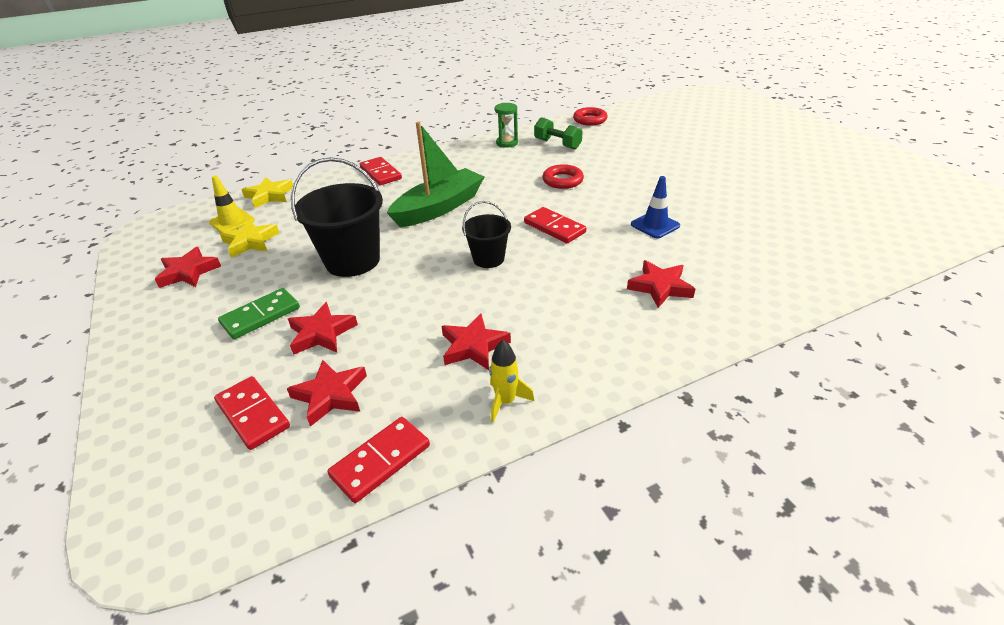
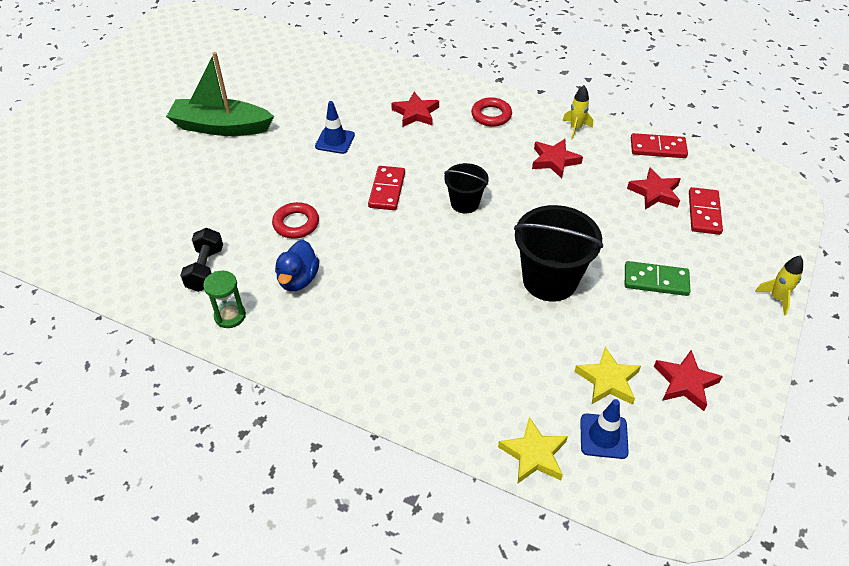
camera: 130 degrees left, 10 degrees up
yellow traffic cone [209,175,255,233] -> blue traffic cone [580,399,629,459]
red star [288,302,358,355] -> none
red domino [360,157,402,185] -> none
green boat [387,122,484,227] -> green boat moved to [166,52,274,136]
green dumbbell [534,117,583,149] -> black dumbbell [180,228,223,292]
red ring [573,107,608,125] -> red ring moved to [471,97,512,127]
none -> blue duck [275,240,319,291]
none -> yellow rocket [755,255,803,315]

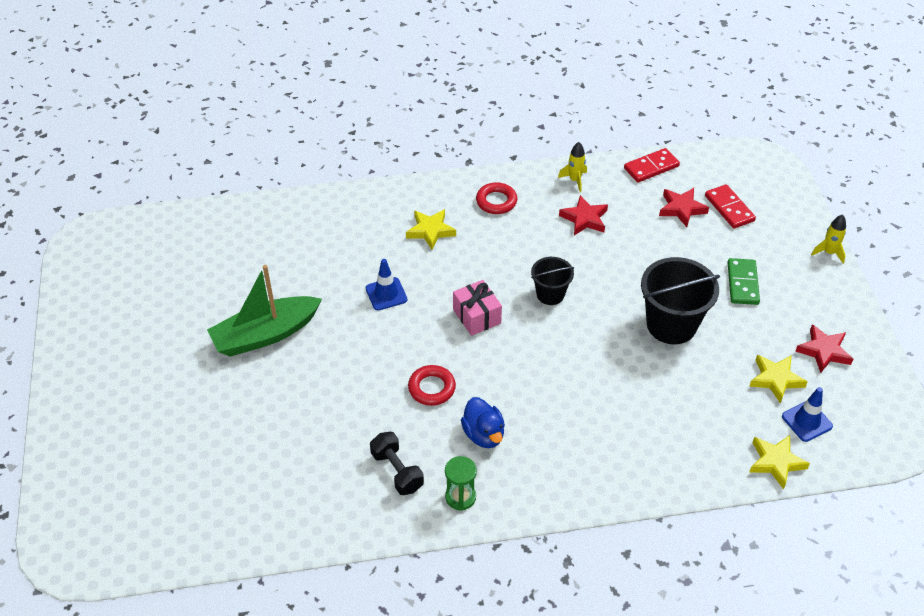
camera: 35 degrees left, 0 degrees up
red domino [368,166,405,210] -> pink gift [453,280,502,336]
red star [391,92,439,127] -> yellow star [406,209,456,250]
green domino [625,261,691,296] -> green domino turned 60 degrees counterclockwise [727,258,760,305]

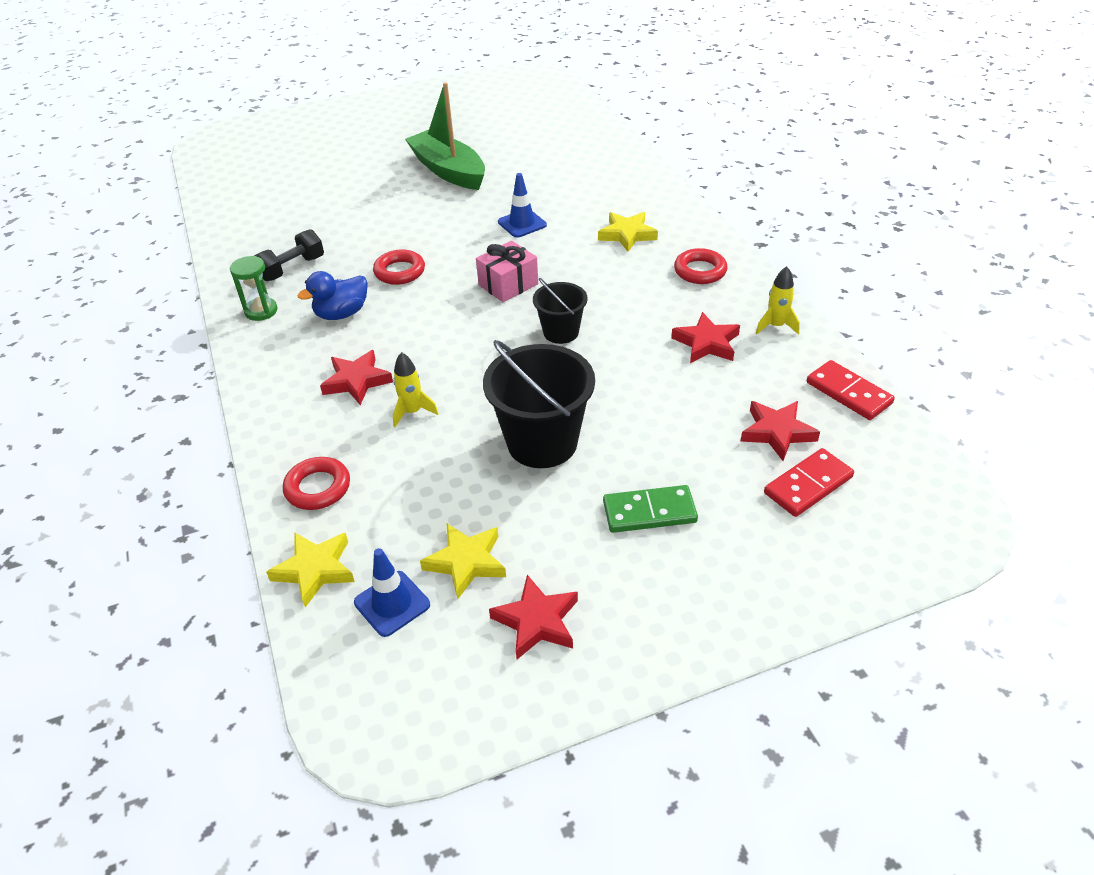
camera: 80 degrees right, 5 degrees down
yellow rocket [811,214,846,264] -> yellow rocket moved to [393,352,439,427]
none -> red ring [283,457,350,510]
none -> red star [320,350,393,405]

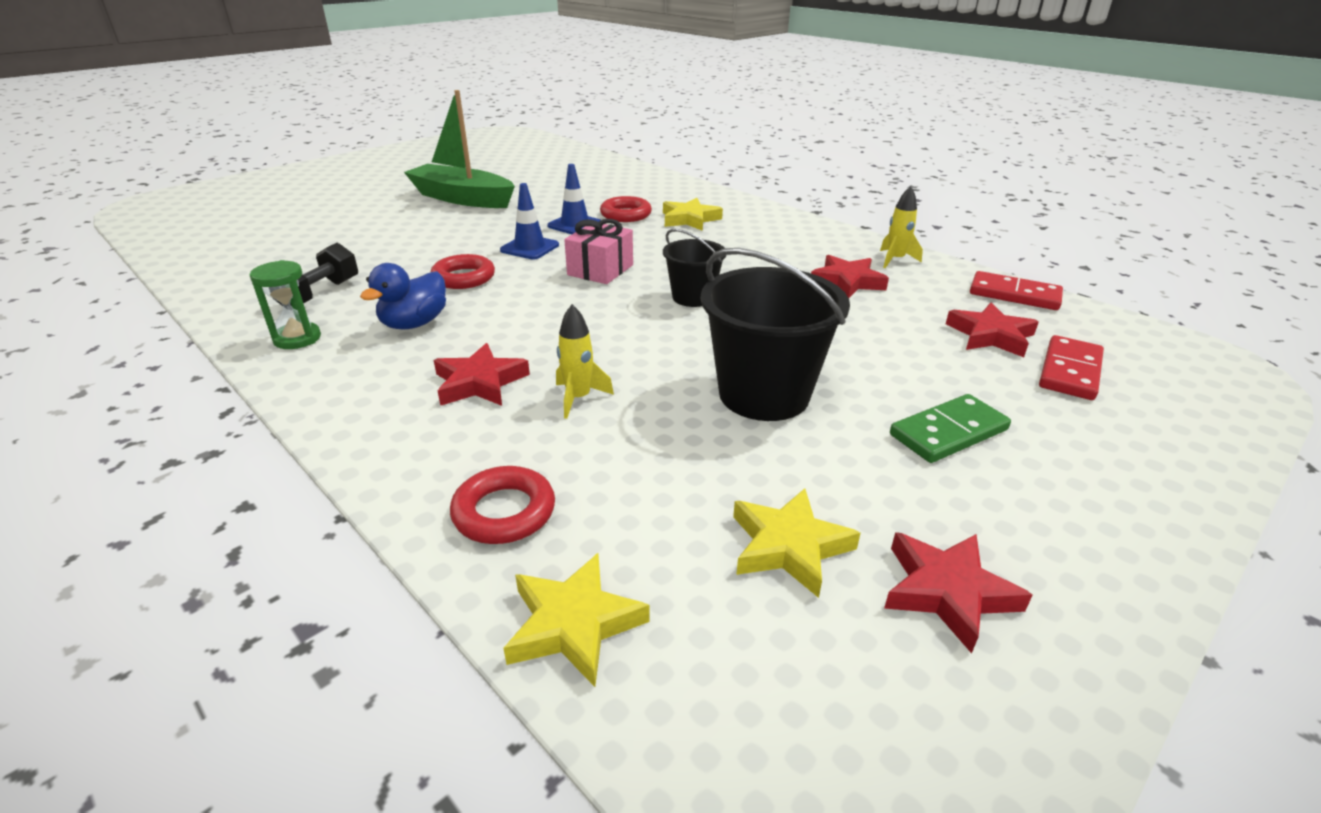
camera: 25 degrees left, 10 degrees down
blue traffic cone [354,548,430,637] -> blue traffic cone moved to [500,183,559,259]
red ring [674,248,727,284] -> red ring moved to [600,196,652,222]

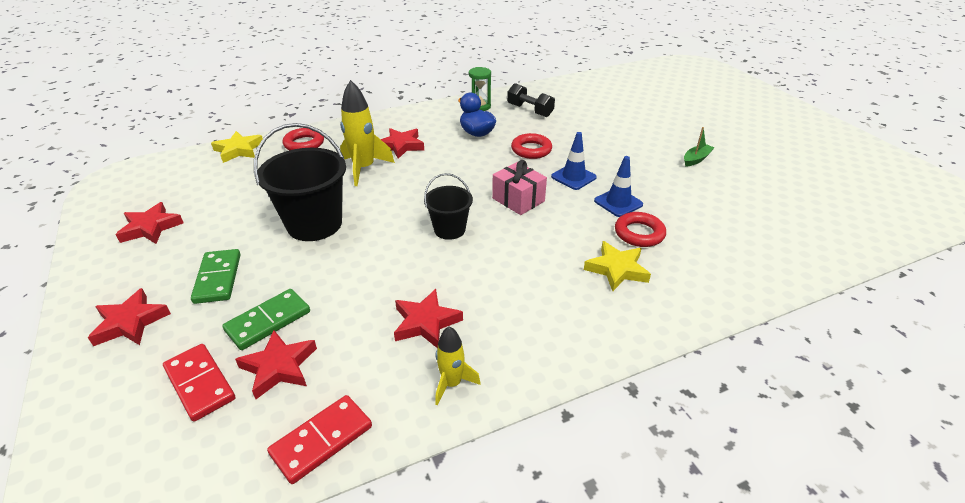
camera: 110 degrees right, 5 degrees up
green boat [404,90,515,208] -> green boat [684,127,715,167], size x0.42
yellow rocket [556,304,614,419] -> yellow rocket [340,80,395,186], size x1.71
yellow star [733,488,861,598] -> none
none -> red star [88,288,171,346]
none -> green domino [222,289,310,350]

